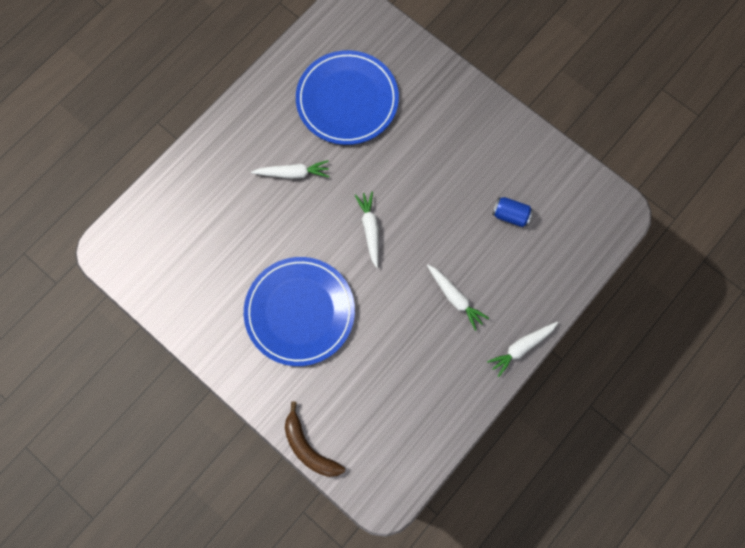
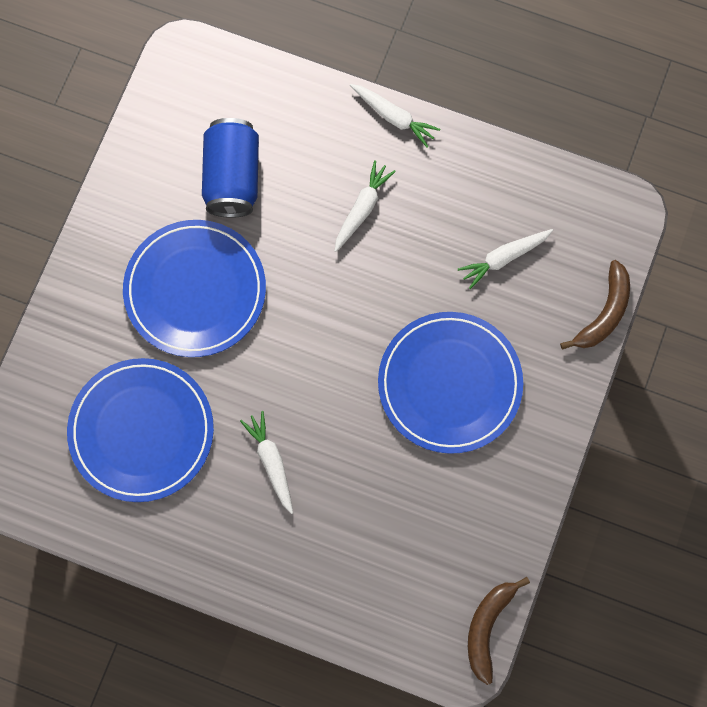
camera: 110 degrees left, 0 degrees up
white carrot [355,192,379,268] -> white carrot moved to [458,229,553,289]
blue can [492,197,533,227] -> blue can [202,118,259,218], size x1.87
none -> blue plate [123,220,266,357]
none -> brown banana [468,577,530,685]

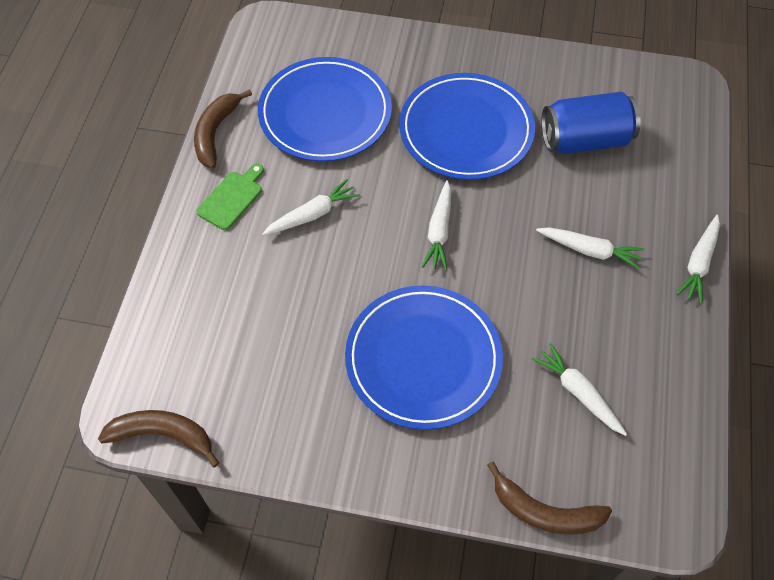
camera: 80 degrees right, 15 degrees down
none -> brown banana [194,89,252,168]
none -> green cutting board [197,164,264,230]
none -> white carrot [422,180,451,270]

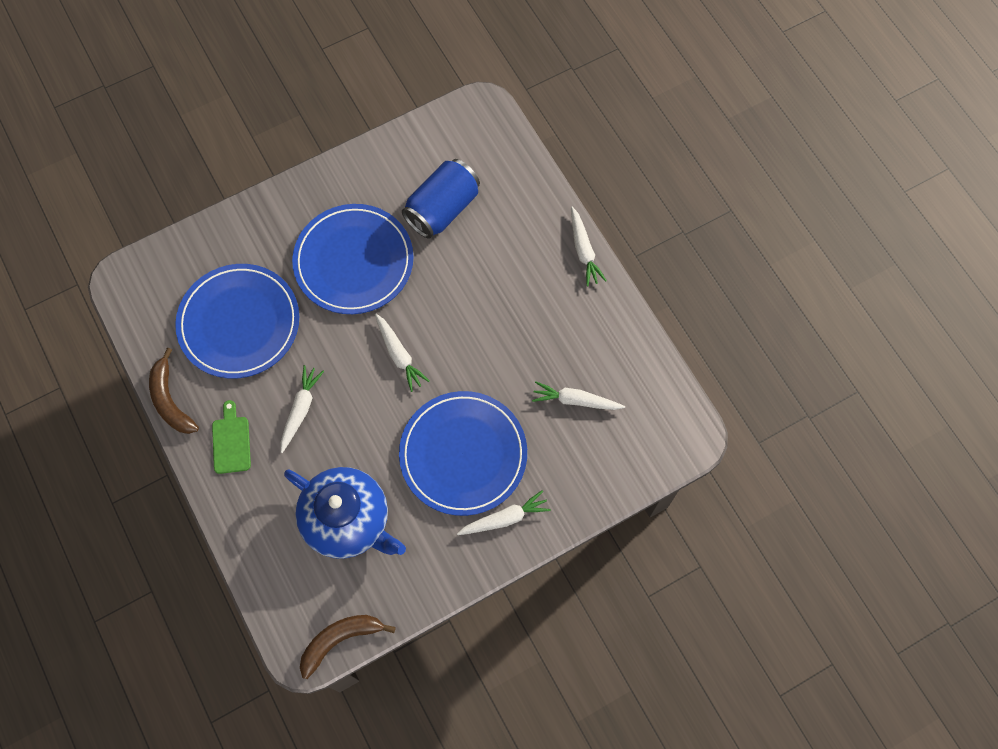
camera: 40 degrees left, 10 degrees up
brown banana [487,461,612,535] -> none
white carrot [536,227,645,269] -> white carrot moved to [457,490,551,535]
none -> blue teapot [284,467,406,559]

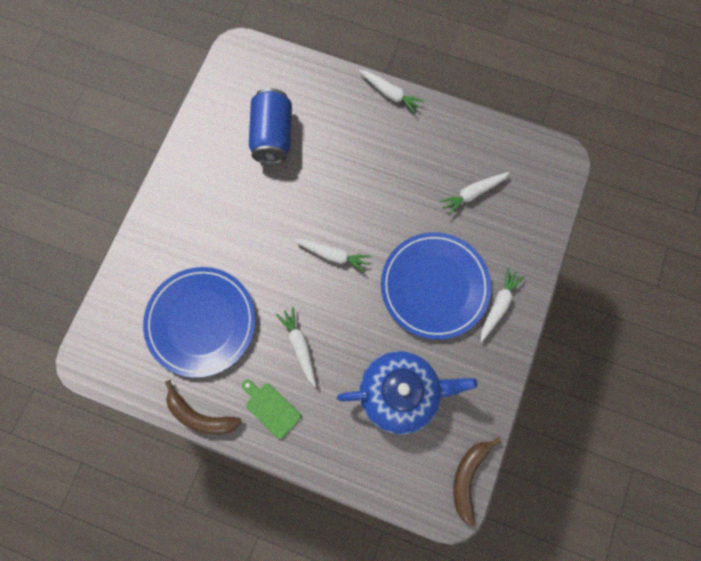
camera: 40 degrees left, 5 degrees up
blue plate [292,204,414,314] -> none

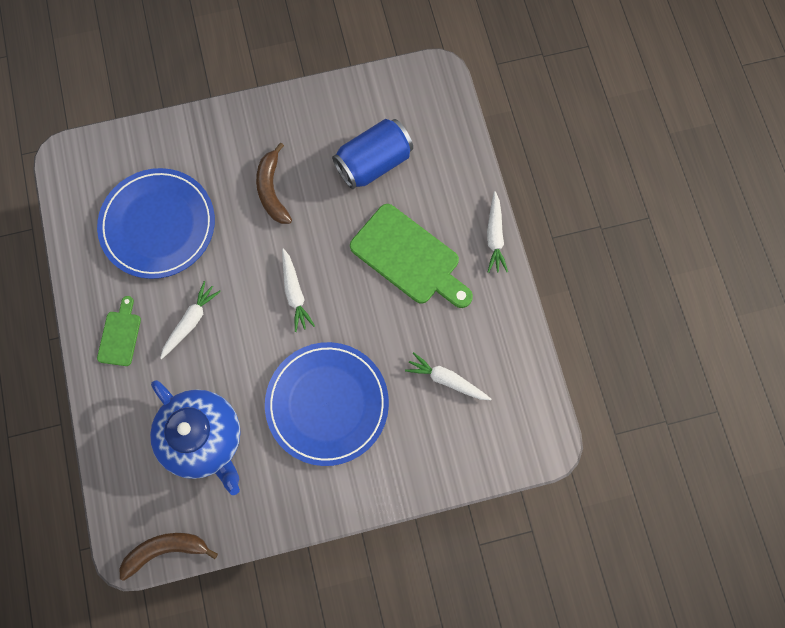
camera: 55 degrees right, 0 degrees up
brown banana [165,380,242,434] -> brown banana moved to [256,142,292,224]
white carrot [481,268,525,342] -> none
none -> green cutting board [350,204,473,308]

